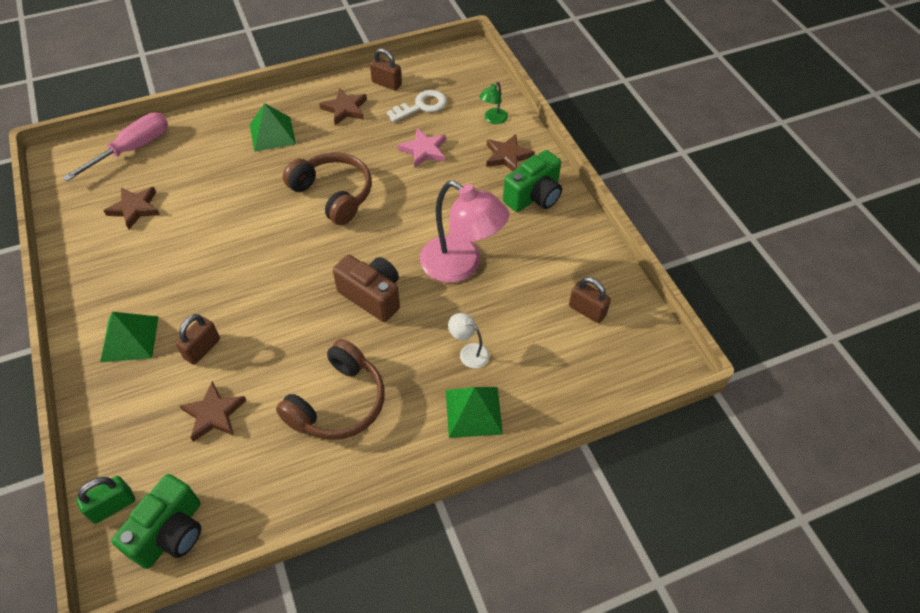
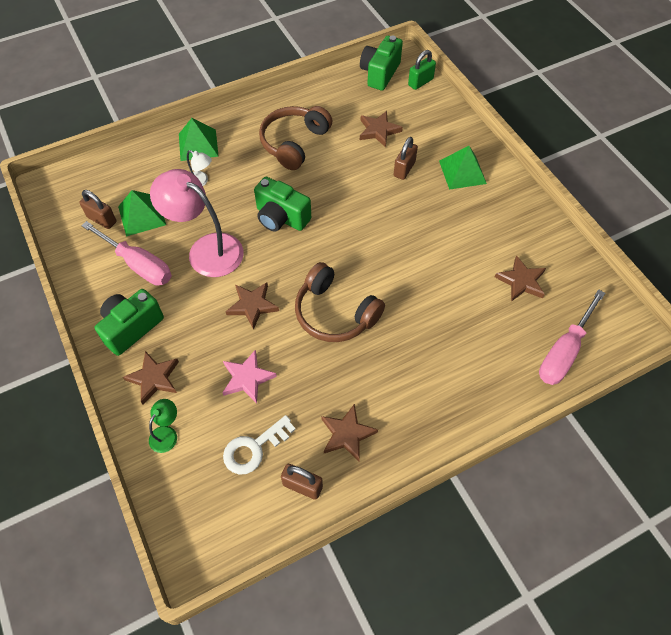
camera: 175 degrees right, 5 degrees up
green pyramid [250,103,296,152] -> green pyramid moved to [118,190,166,237]
brown camera [333,255,400,322] -> green camera [254,177,311,232]
none -> pink screwdriver [81,221,172,286]
none -> brown star [225,282,279,330]

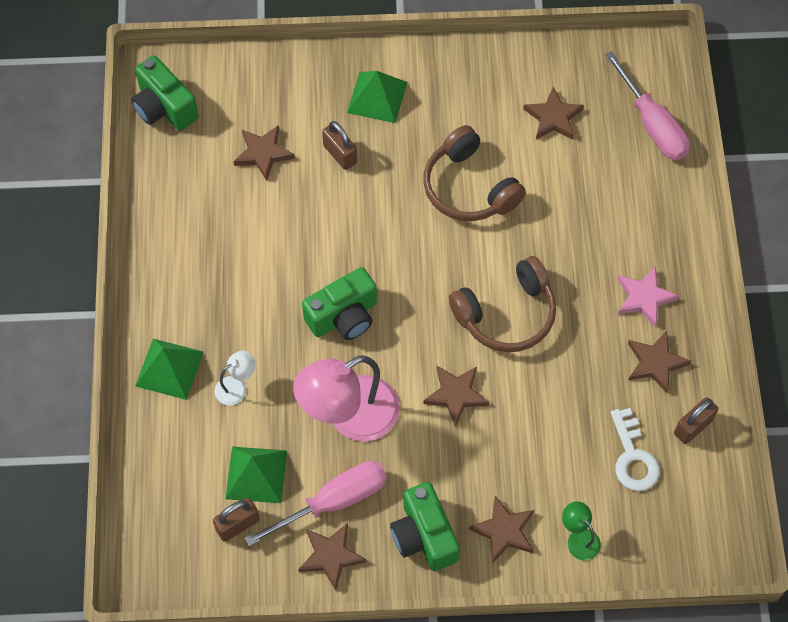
camera: 65 degrees left, 5 degrees up
pink star [222,350,277,403] -> pink star moved to [617,266,679,327]
brown headphones [259,106,332,170] -> brown headphones moved to [423,125,526,221]
green padlock [408,50,436,90] -> none
none -> brown star [298,523,367,590]

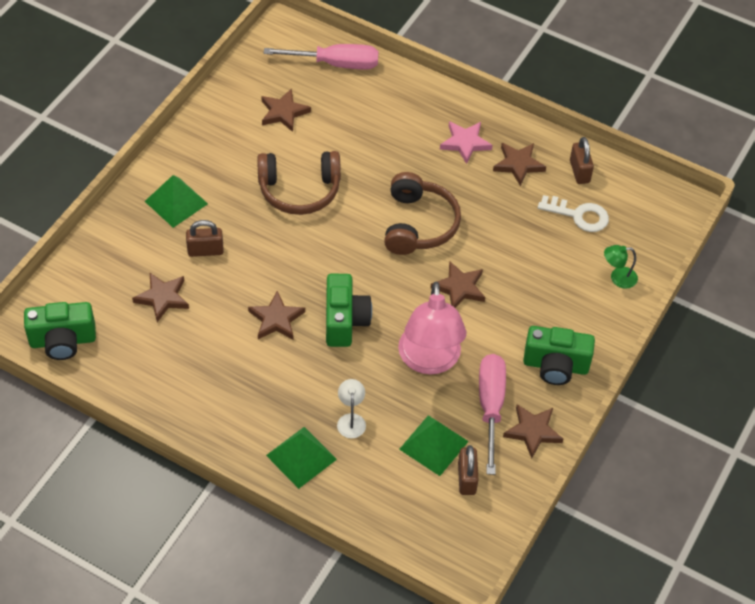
camera: 60 degrees left, 10 degrees down
brown star [469,496,534,563] -> brown star moved to [248,291,305,340]

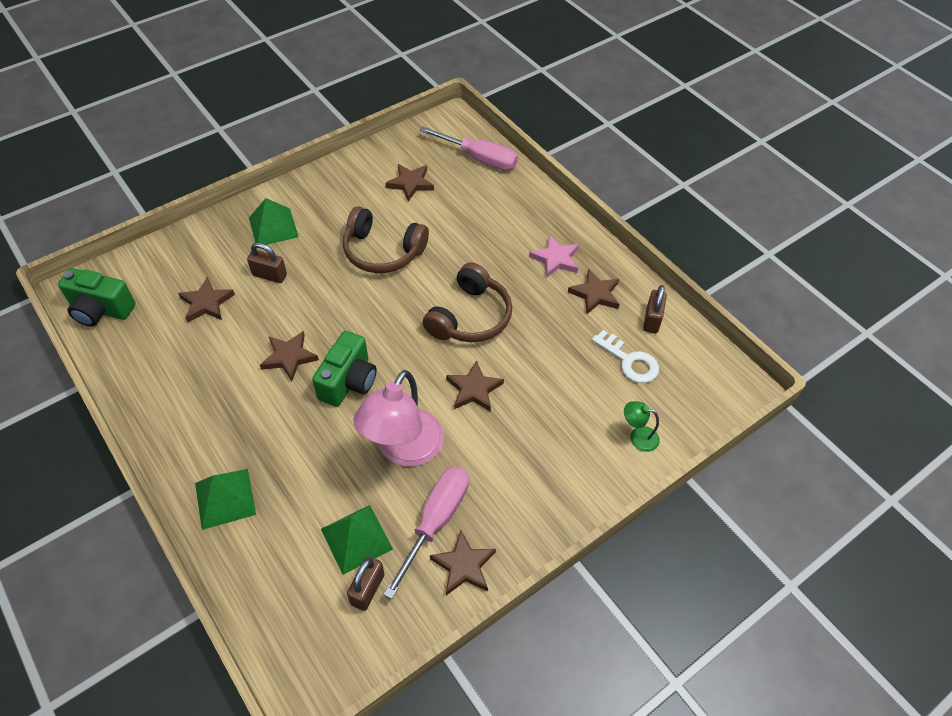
camera: 25 degrees right, 0 degrees up
white lamp [337,379,366,438] -> none
green camera [523,326,595,385] -> none

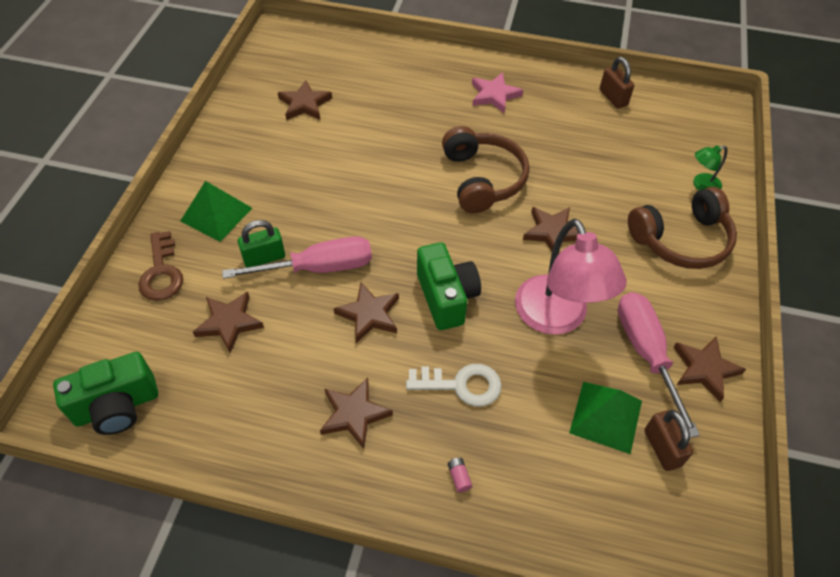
camera: 40 degrees left, 0 degrees up
green pyramid [195,469,256,530] -> pink battery [448,458,472,492]
brown padlock [247,242,287,283] -> green padlock [238,220,285,267]
brown headphones [343,206,429,273] -> brown headphones moved to [628,187,737,269]
pink screwdriver [419,126,518,170] -> pink screwdriver moved to [222,236,372,279]
brown star [568,269,620,314] -> brown star moved to [320,377,393,449]
white key [592,330,659,383] -> white key moved to [406,364,502,406]
none -> brown key [138,231,183,301]

